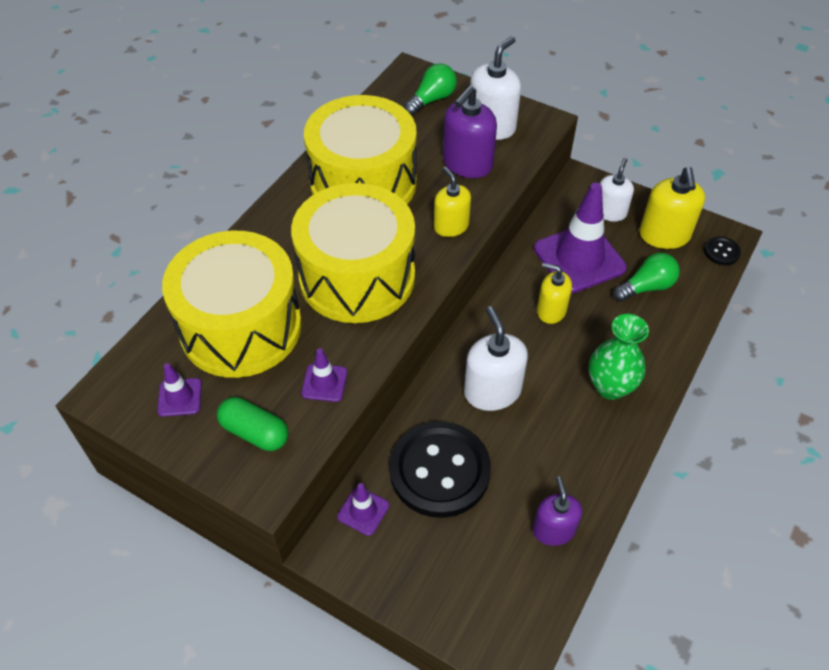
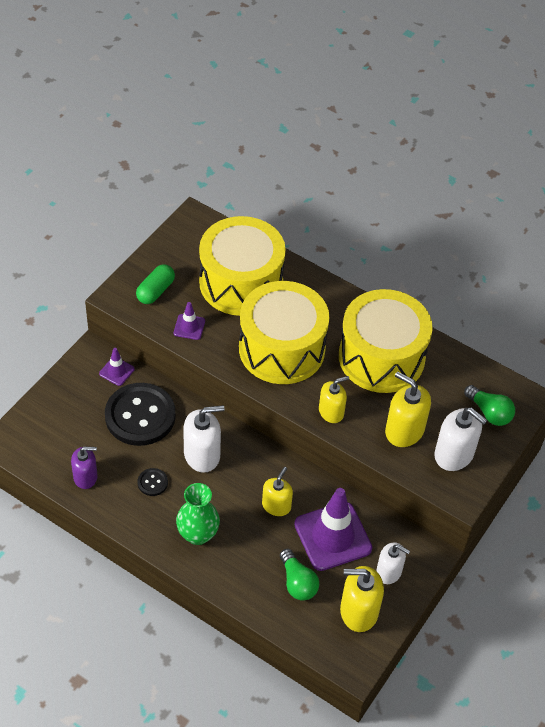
camera: 90 degrees right, 0 degrees up
purple traffic cone [157,363,202,417] -> none
purple soap dispenser [443,86,497,178] -> yellow soap dispenser [385,371,431,447]
black button [704,236,741,265] -> black button moved to [138,468,168,496]

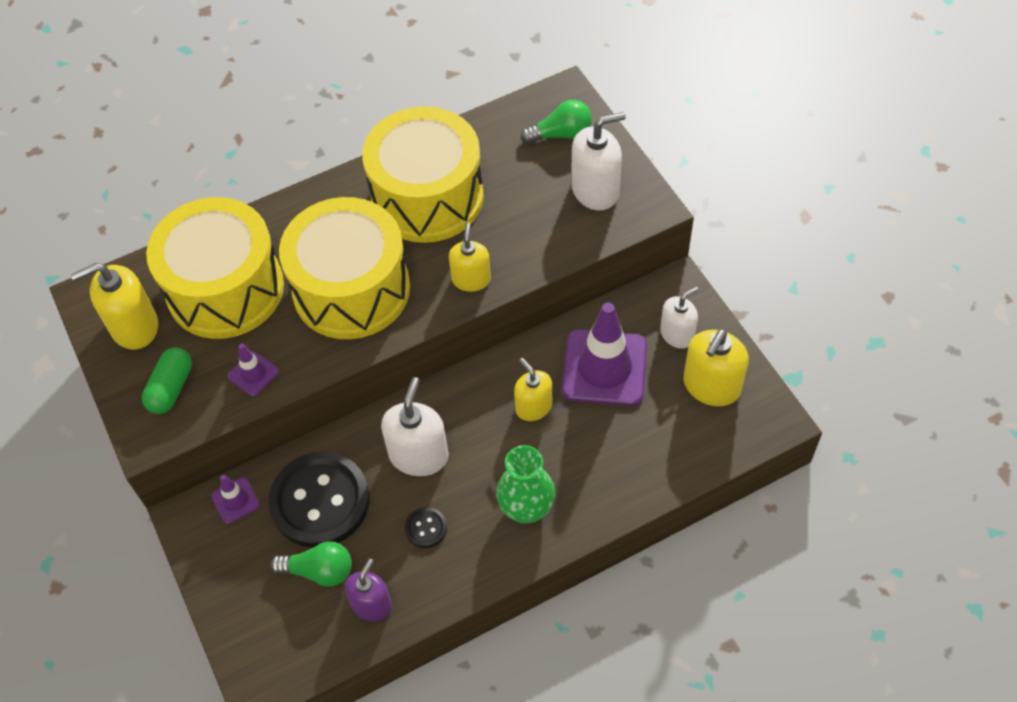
camera: 55 degrees left, 5 degrees up
green capsule [136,264,175,304] -> green capsule turned 45 degrees clockwise [142,347,192,414]
green light bulb [280,549,319,601] -> green light bulb moved to [271,541,352,586]
yellow soap dispenser [385,371,431,447] -> yellow soap dispenser moved to [71,263,158,350]

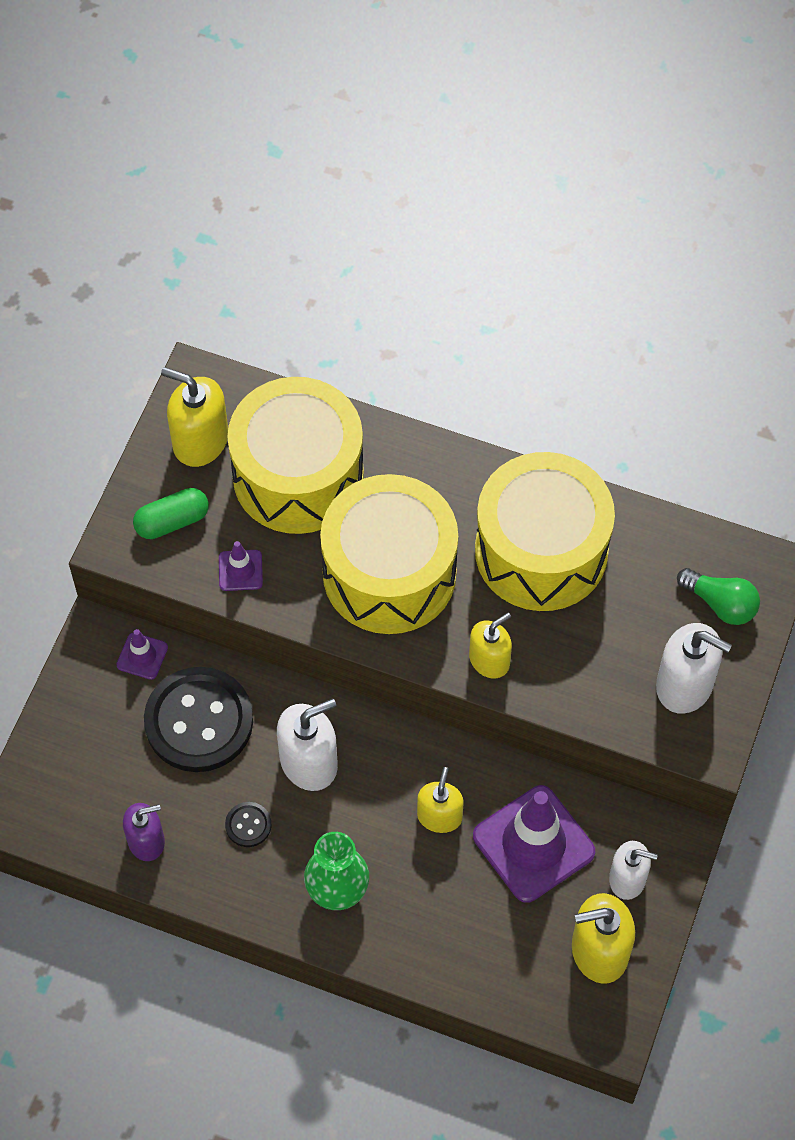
camera: 45 degrees right, 5 degrees up
green light bulb [271,541,352,586] -> none

